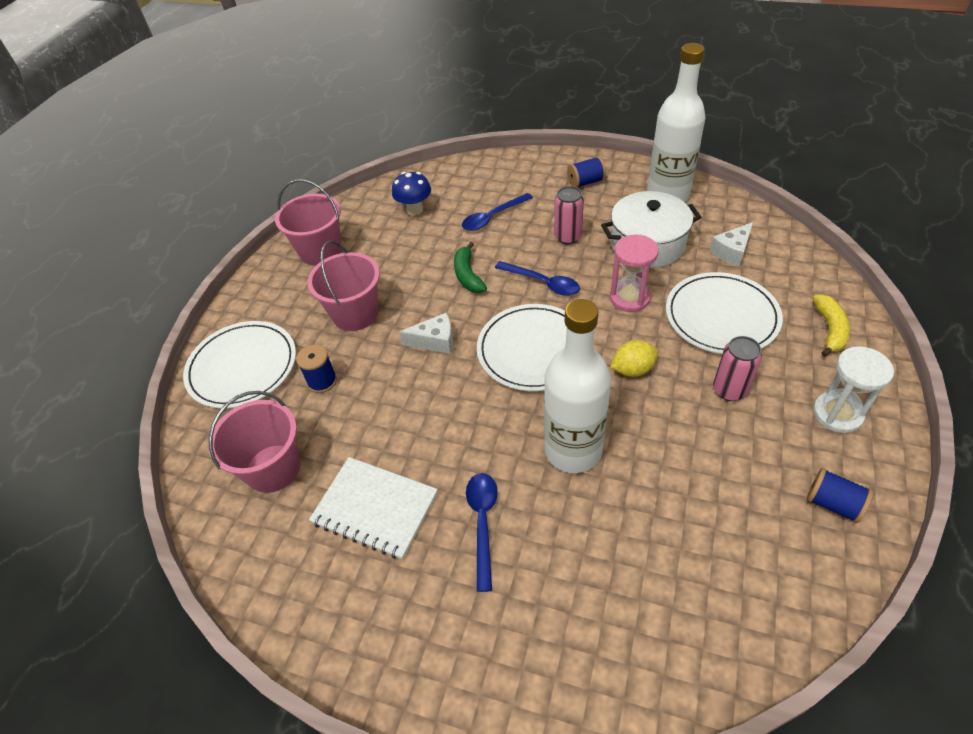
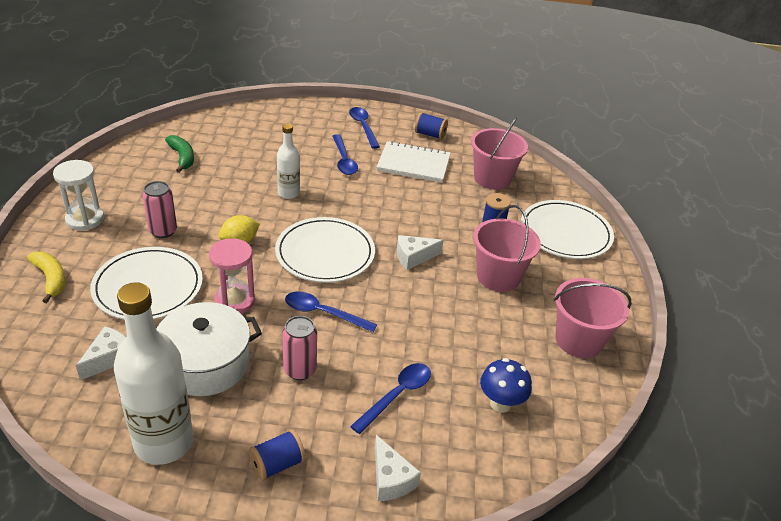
camera: 160 degrees right, 10 degrees down
green banana [454,242,487,293] -> green banana moved to [165,135,194,173]
white bottle [544,299,611,473] -> white bottle [277,124,300,199], size x0.54
blue spool [807,468,874,523] -> blue spool moved to [415,112,448,140]
yellow banana [813,295,850,357] -> yellow banana turned 150 degrees clockwise [27,252,65,303]
none -> blue spoon [349,107,380,149]
none -> white cheese [375,435,421,501]

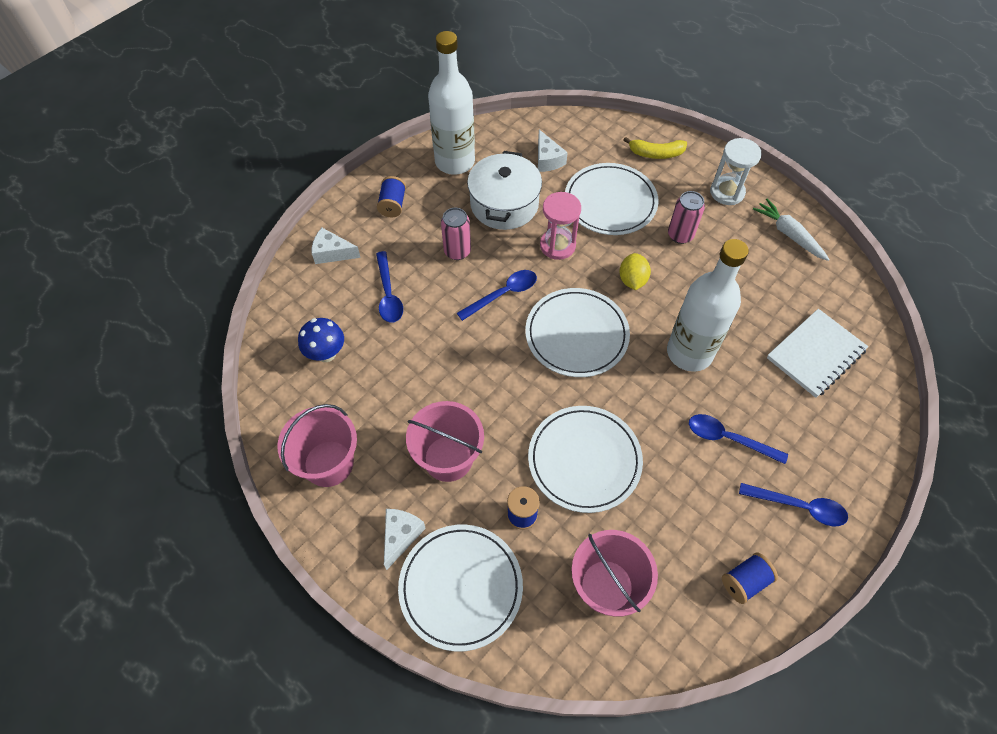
camera: 130 degrees right, 20 degrees up
green banana [165,135,194,173] -> none
white bottle [277,124,300,199] -> white bottle [667,239,749,372], size x1.85
white notebook [377,141,451,183] -> white notebook moved to [767,309,868,398]
white cheese [397,235,444,270] -> white cheese moved to [384,509,426,570]
none -> white plate [528,406,643,513]
none -> white carrot [753,199,830,261]

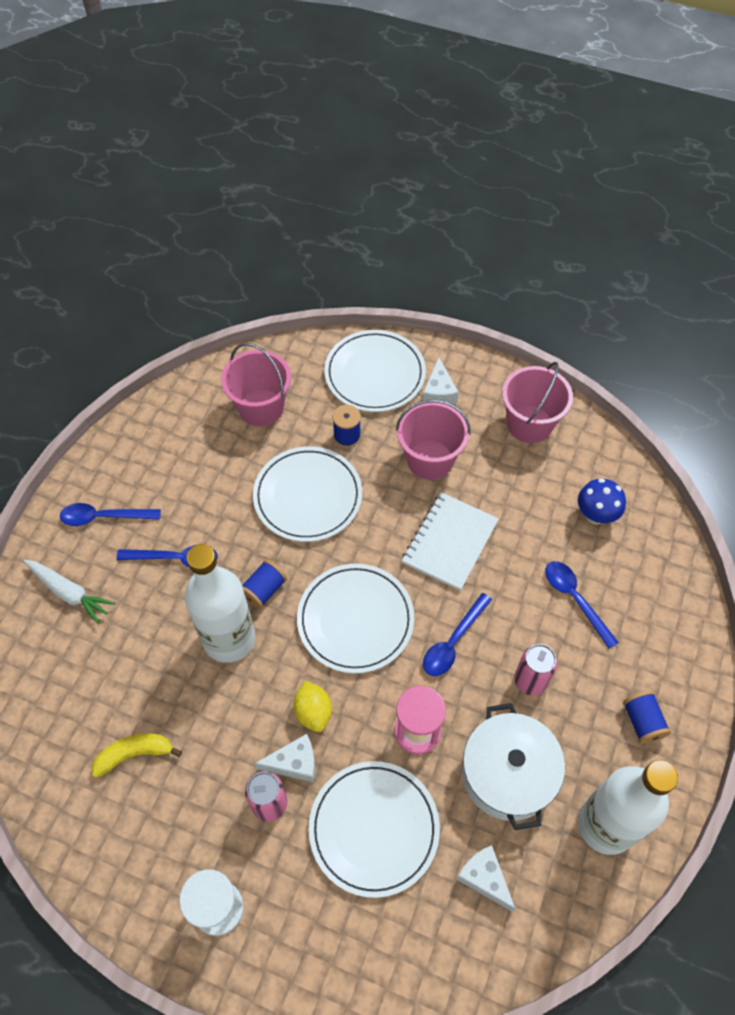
camera: 160 degrees right, 0 degrees up
white cheese [312,228,361,264] -> white cheese moved to [254,734,315,782]
yellow banana [624,137,687,159] -> yellow banana moved to [92,734,182,778]
blue spool [722,552,778,604] -> blue spool moved to [242,560,287,609]
white carrot [753,199,830,261] -> white carrot moved to [24,560,115,624]
white notebook [767,309,868,398] -> white notebook moved to [402,492,499,591]

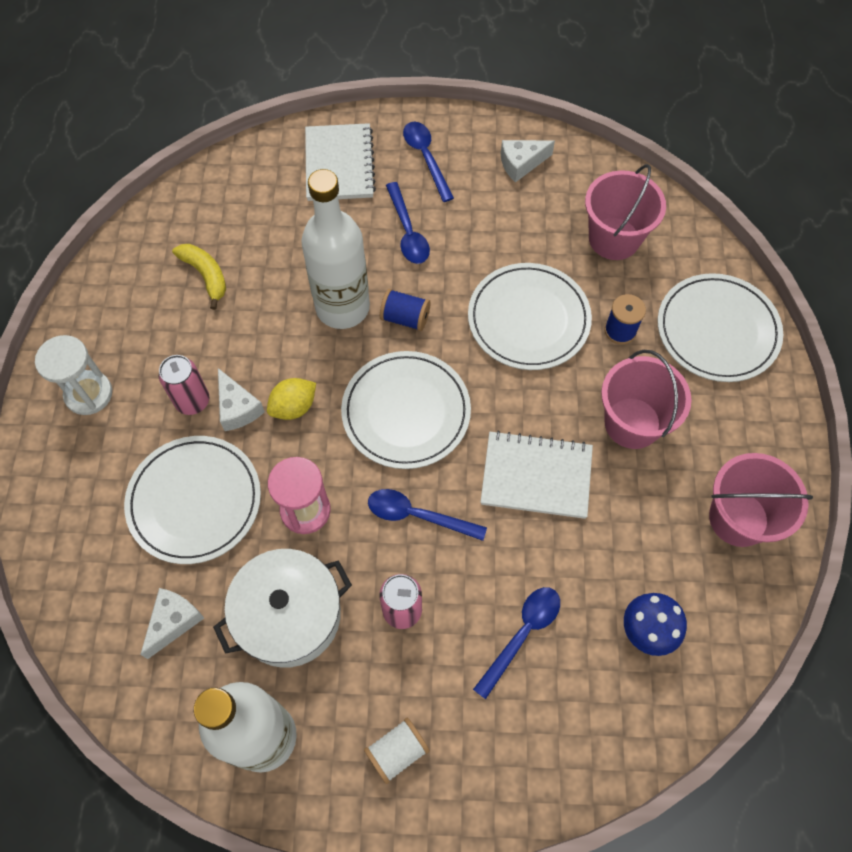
camera: 70 degrees right, 5 degrees up
white carrot [24,560,115,624] -> white notebook [305,123,376,201]
white cheese [422,357,459,404] -> white cheese moved to [501,140,555,183]
blue spool [623,691,671,744] -> white spool [364,718,430,784]

